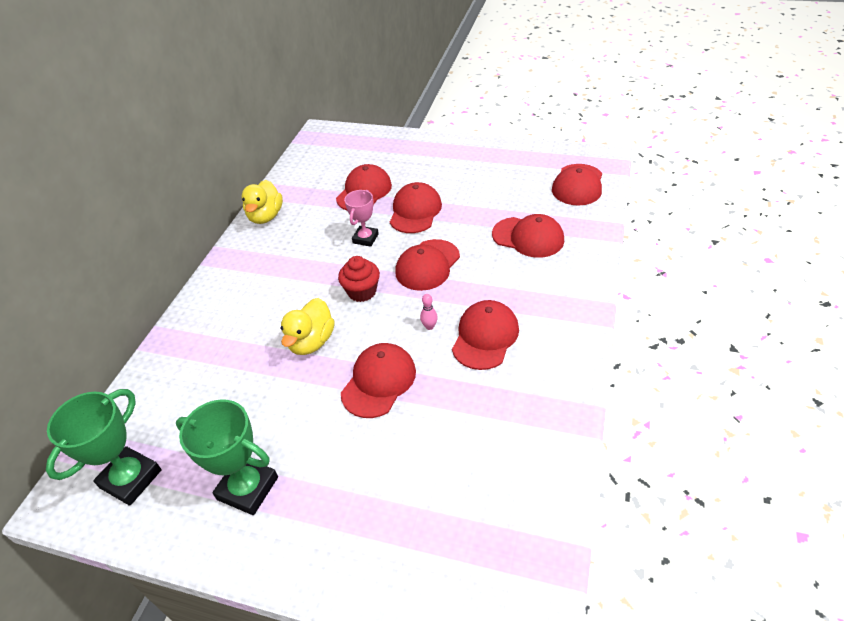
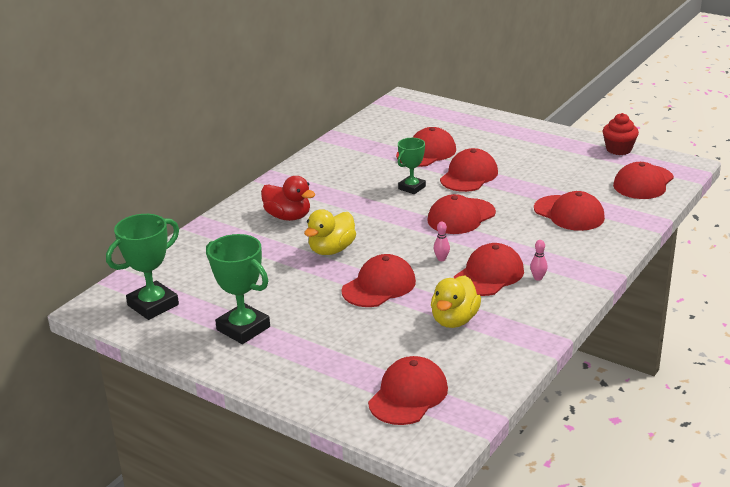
camera: 15 degrees right, 15 degrees down
yellow duck [242,180,283,224] -> yellow duck moved to [431,276,481,328]
red cupcake [338,256,380,302] -> red cupcake moved to [603,113,639,155]
pink trophy [344,190,379,247] -> green trophy [398,138,426,194]
none -> red duck [261,176,315,221]
none -> red cap [368,356,448,425]
none -> pink bowling pin [530,240,547,281]

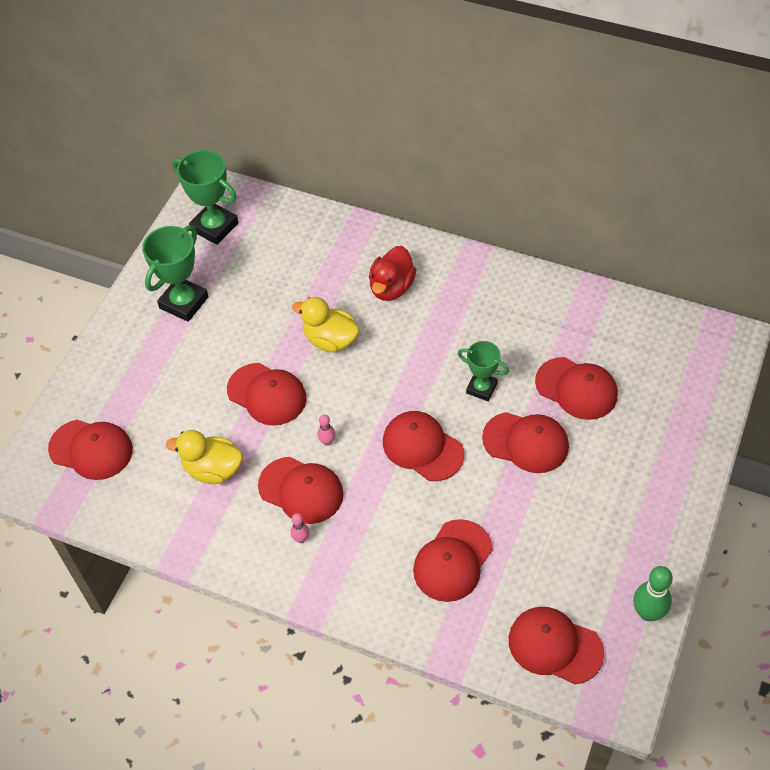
camera: 80 degrees right, 25 degrees up
red cupcake [603,113,639,155] -> green bowling pin [633,566,673,621]

